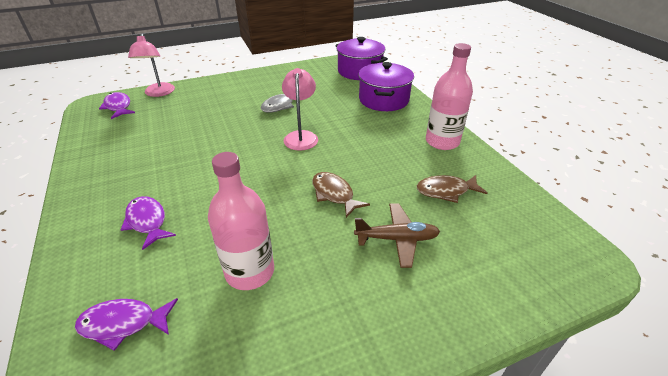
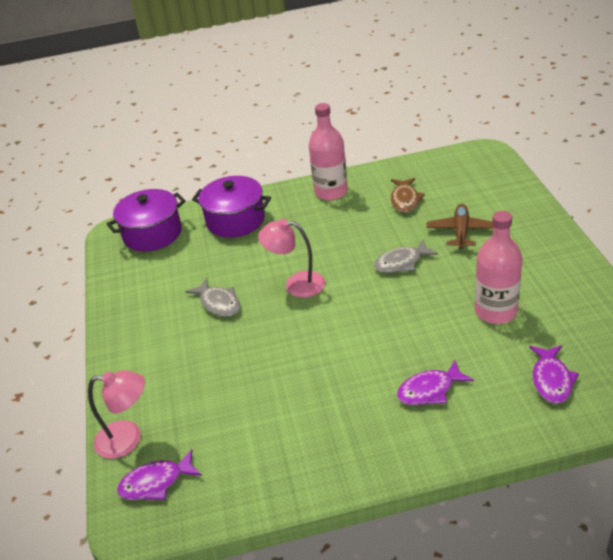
camera: 75 degrees left, 0 degrees up
brown fish [312,172,370,218] -> grey fish [374,240,438,273]

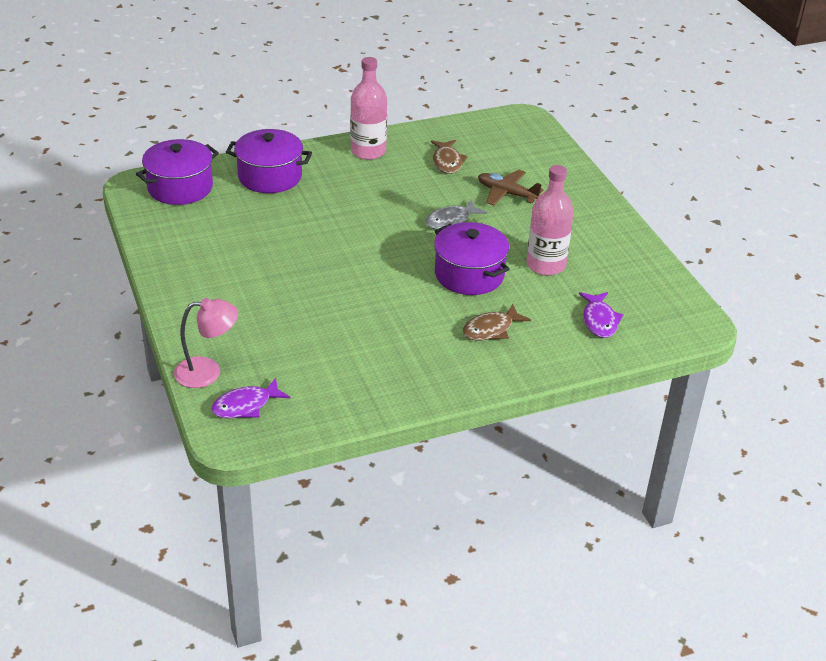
camera: 15 degrees left, 0 degrees up
grey fish [185,278,241,317] -> none
pink lamp [258,219,325,298] -> none
purple fish [397,360,474,405] -> brown fish [462,304,531,340]
brown plane [426,204,493,249] -> brown plane turned 60 degrees counterclockwise [478,170,544,205]
none -> purple pot [434,222,510,295]

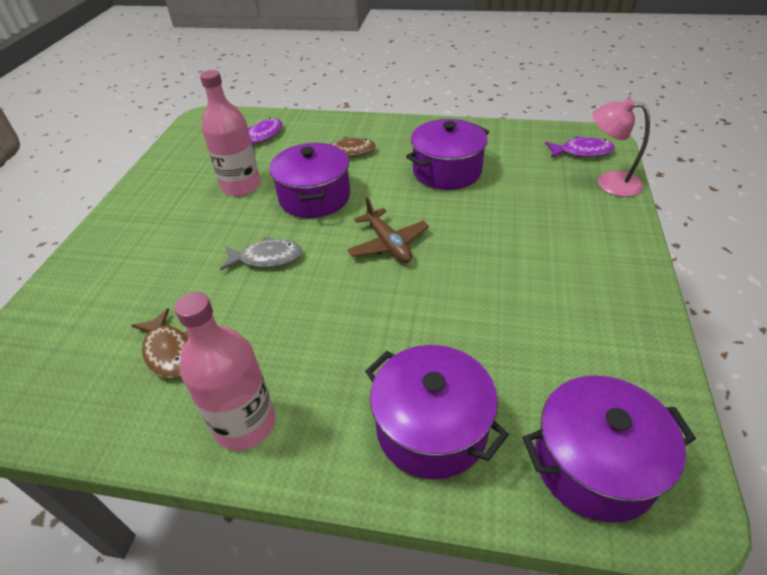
camera: 145 degrees left, 5 degrees up
brown fish [431,140,468,174] -> brown fish turned 120 degrees clockwise [131,308,189,378]
brown plane [478,170,544,205] -> brown plane moved to [347,197,429,263]
none -> purple pot [406,119,489,190]

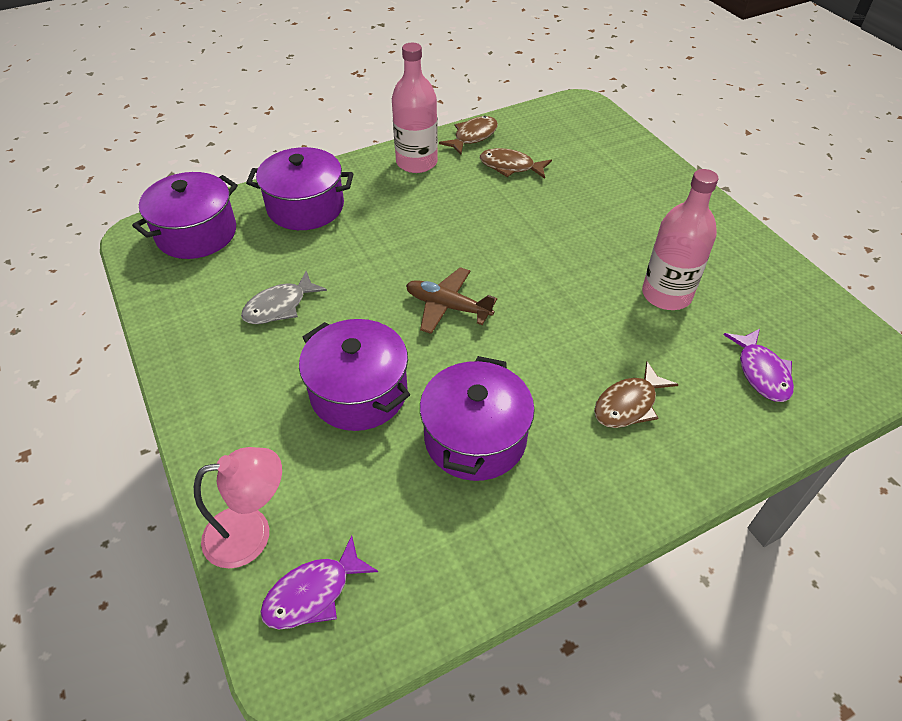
camera: 140 degrees right, 5 degrees up
grey fish [220,237,303,270] -> grey fish moved to [241,271,327,324]
purple pot [269,143,350,218] -> purple pot moved to [299,319,410,431]
none -> brown fish [439,116,498,155]

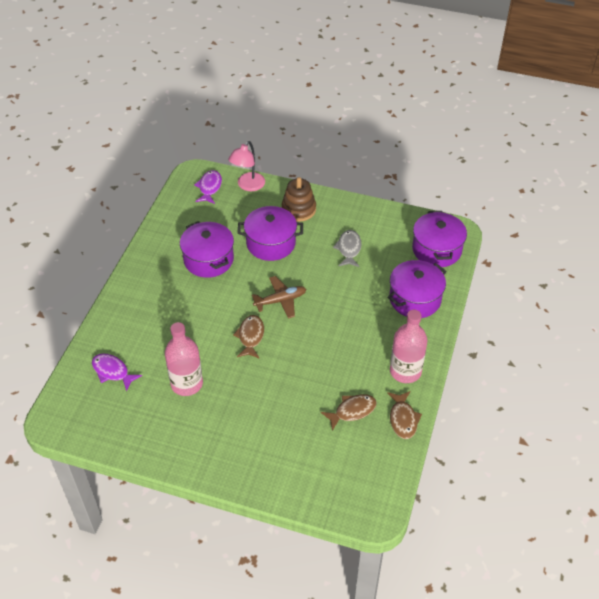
camera: 135 degrees right, 0 degrees up
brown fish [594,361,679,428] -> brown fish moved to [233,315,264,359]
none -> brown stacking toy [282,177,316,222]

